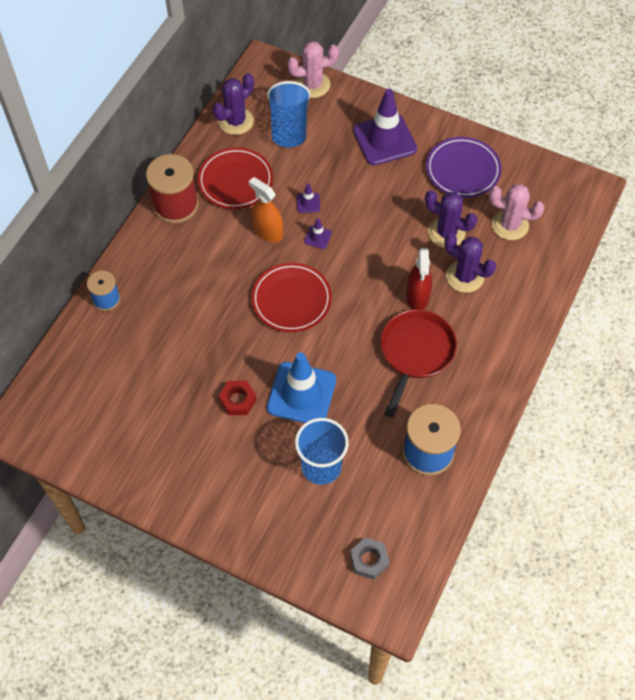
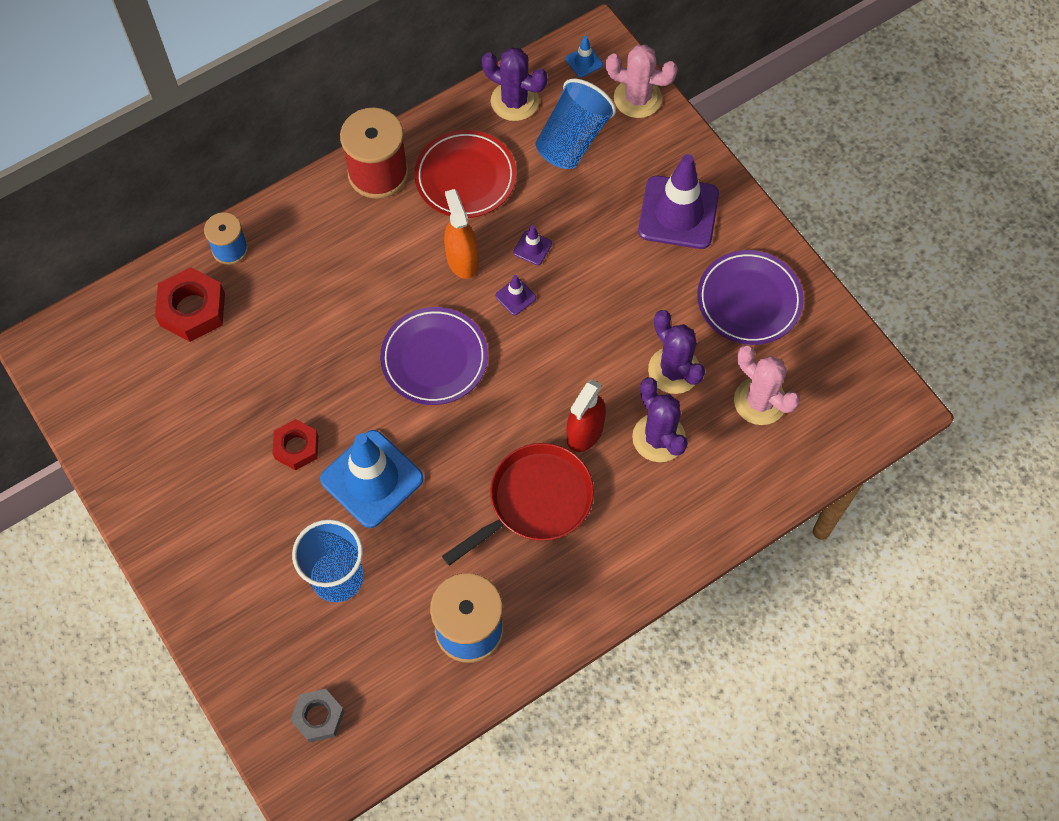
camera: 30 degrees right, 5 degrees up
purple cactus [213,73,254,135] -> purple cactus turned 45 degrees clockwise [482,47,547,121]
red plate [251,263,332,332] -> purple plate [380,307,488,405]
none -> red nut [155,267,225,342]
none -> blue traffic cone [566,36,603,78]

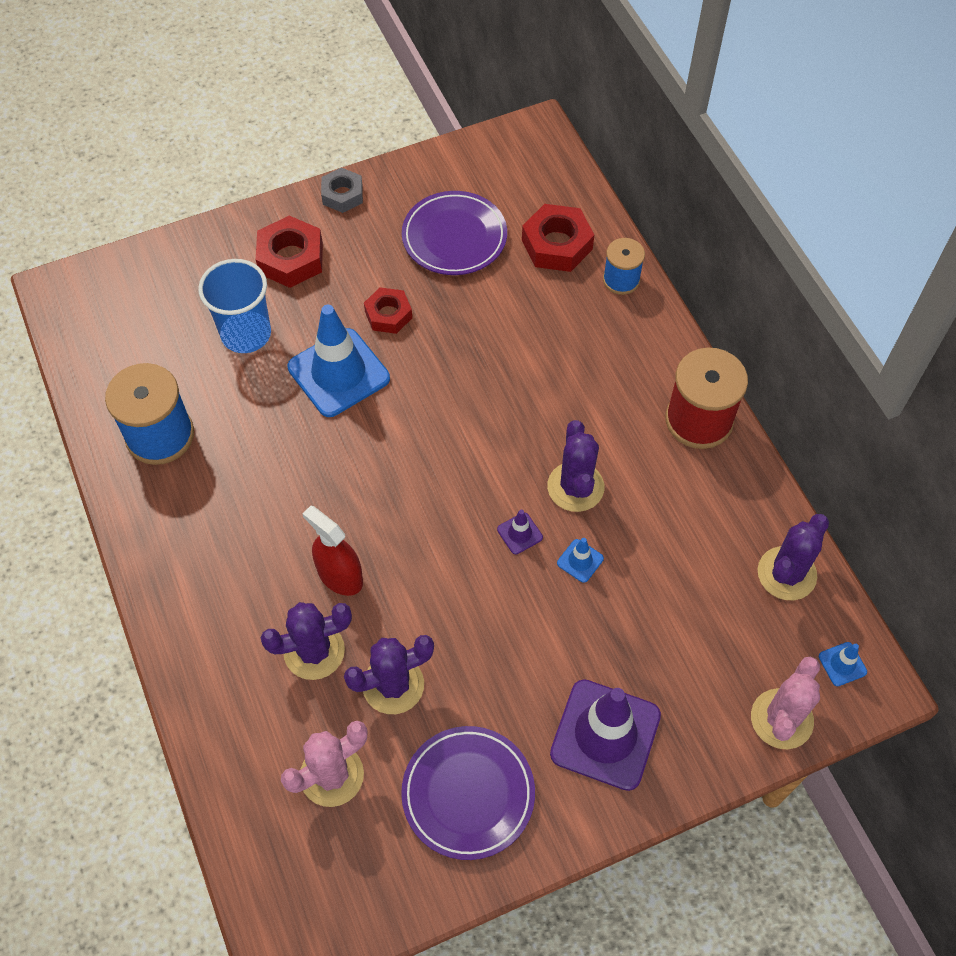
camera: 100 degrees right, 5 degrees down
grey nut [290,689,345,743] -> grey nut moved to [321,168,363,213]
purple plate [380,307,488,405] -> purple plate moved to [402,191,507,275]
red plate [414,130,516,218] -> none
red pan [442,443,594,566] -> none
orange spray bottle [444,189,478,279] -> purple cactus [547,420,604,512]
purple traffic cone [513,225,552,265] -> blue traffic cone [557,538,604,583]
blue cup [535,79,616,169] -> none
none -> red nut [256,216,323,288]

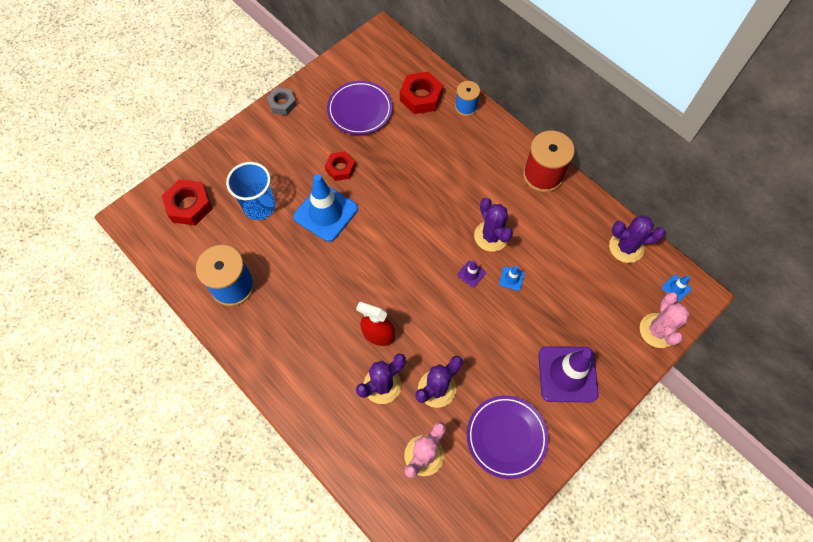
camera: 20 degrees left, 5 degrees up
red nut [256,216,323,288] -> red nut moved to [162,179,213,225]
purple cactus [758,514,829,600] -> purple cactus turned 75 degrees clockwise [609,215,666,263]

